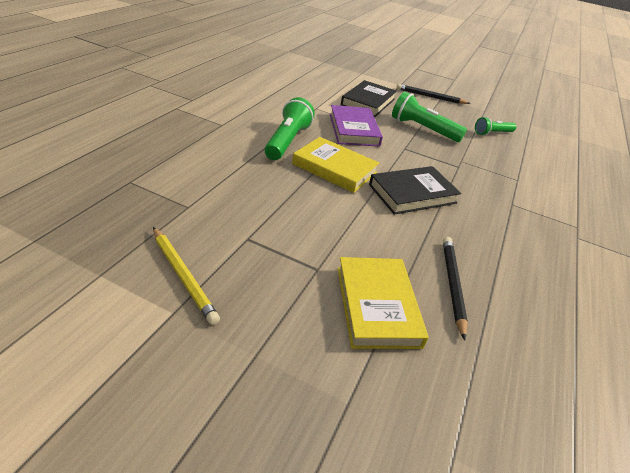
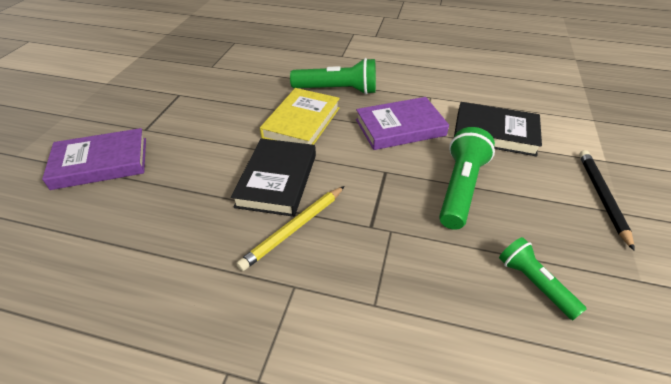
camera: 85 degrees right, 5 degrees up
yellow pencil [153,227,220,325] -> yellow pencil moved to [236,186,345,271]
yellow book [337,257,429,349] -> purple book [42,128,146,190]
black book [369,166,461,215] -> black book turned 45 degrees clockwise [231,138,316,217]
black pencil [443,237,468,340] -> none

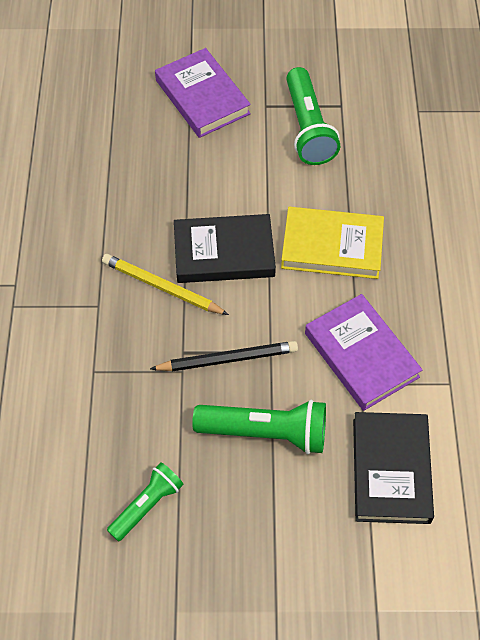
camera: 75 degrees right, 15 degrees up
green flashlight [290,58,376,94] -> green flashlight moved to [286,67,340,165]
black pencil [579,150,635,251] -> black pencil moved to [150,341,298,371]

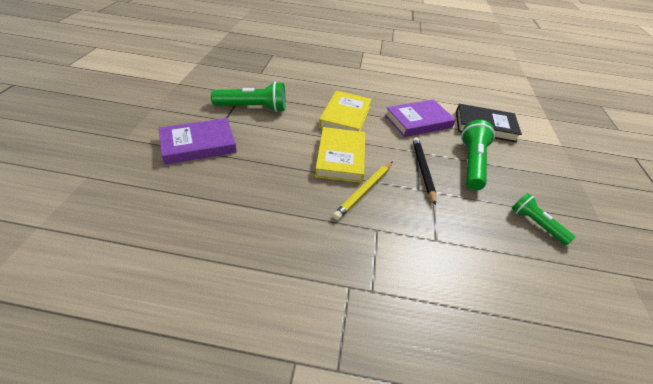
camera: 85 degrees left, 15 degrees down
black book [174,214,276,283] -> yellow book [315,127,365,183]

